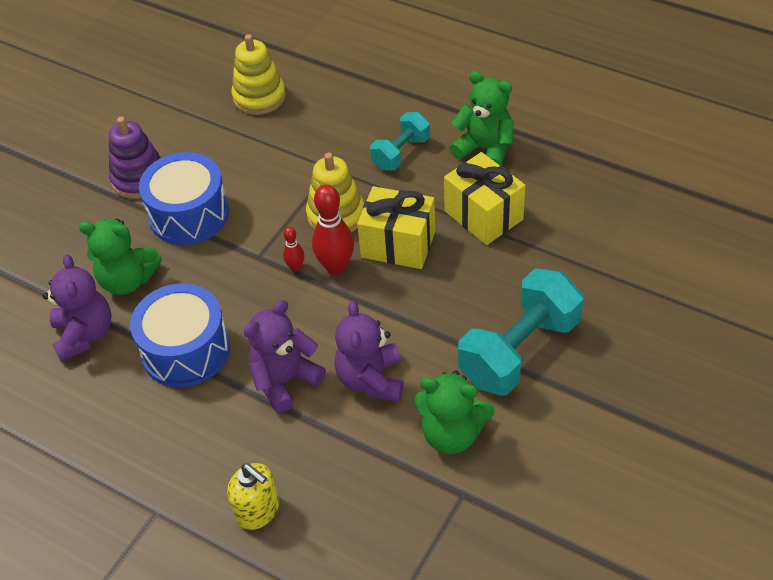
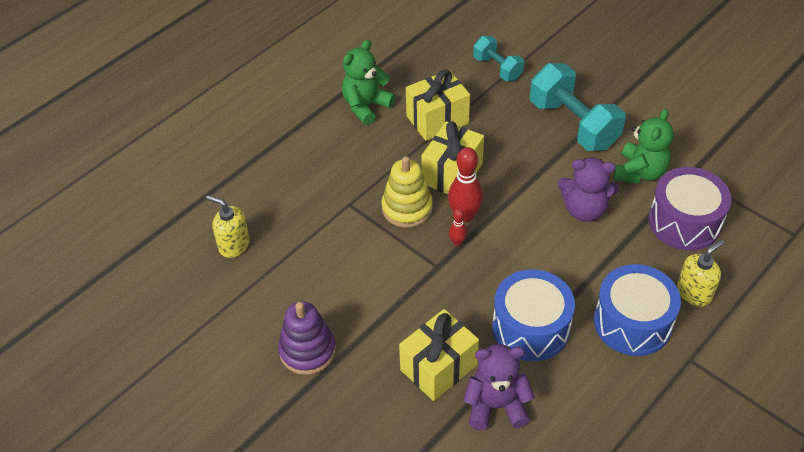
camera: 80 degrees left, 0 degrees up
green teddy bear [79,219,162,295] -> yellow gift [399,309,479,401]
blue drum [139,152,229,245] -> blue drum moved to [594,264,681,356]
yellow stacking toy [232,34,286,115] -> yellow soap dispenser [206,195,250,258]
purple teddy bear [244,300,326,413] -> none
turquoise dumbbell [370,112,430,170] -> turquoise dumbbell moved to [473,36,524,81]
none -> purple drum [649,167,732,251]

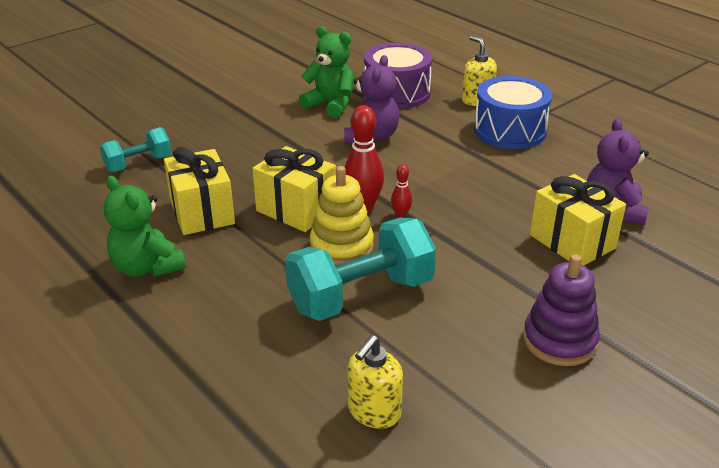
camera: 85 degrees left, 15 degrees down
blue drum [492,269,575,361] -> none
turquoise dumbbell [530,63,626,151] -> turquoise dumbbell moved to [285,218,436,321]

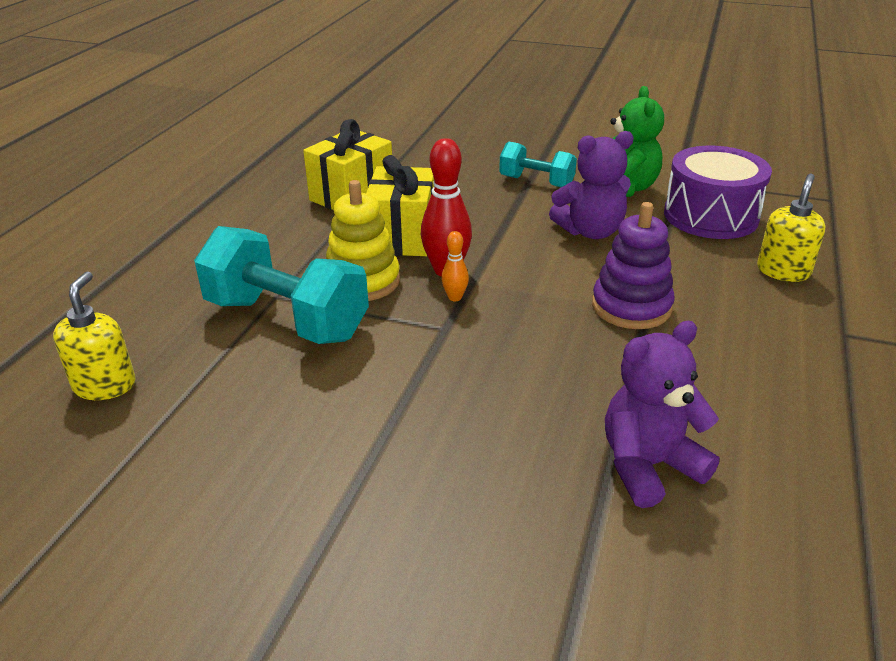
camera: 60 degrees right, 0 degrees up
turquoise dumbbell [100,127,171,172] -> turquoise dumbbell moved to [499,142,577,187]
green teddy bear [104,176,186,277] -> none
yellow soap dispenser [348,335,403,429] -> yellow soap dispenser turned 90 degrees clockwise [53,272,135,400]
red bowling pin [391,164,412,218] -> orange bowling pin [441,231,469,301]
blue drum [474,76,552,149] -> none
purple stacking toy [523,254,600,366] -> purple stacking toy moved to [592,202,675,329]
yellow gift [530,174,626,265] -> none

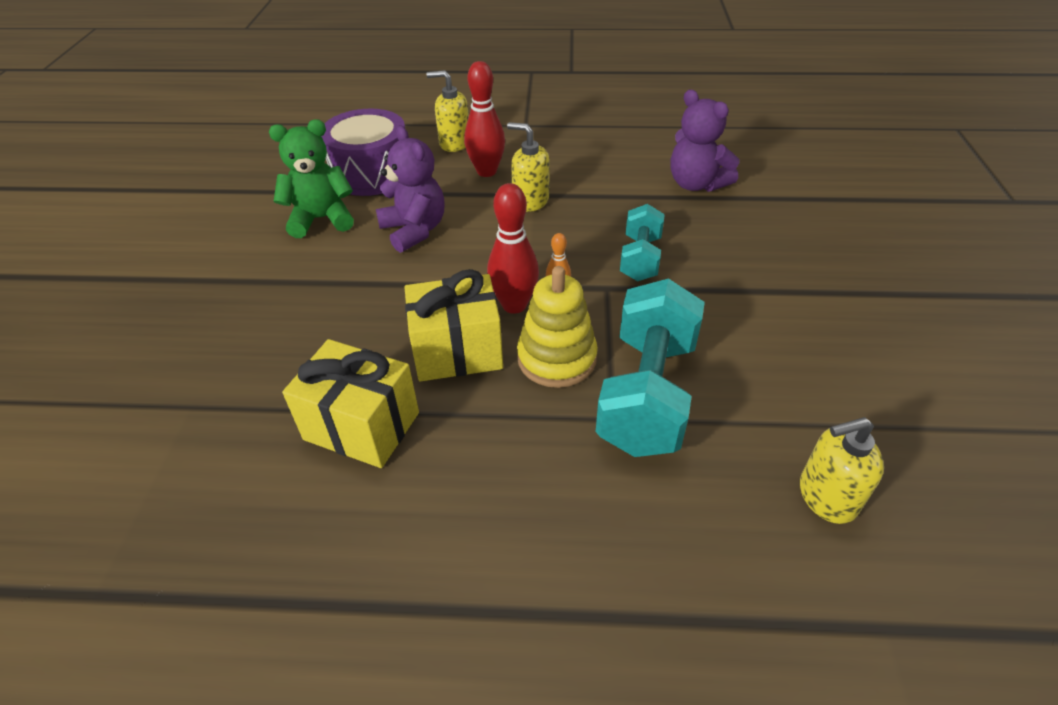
camera: 105 degrees left, 10 degrees up
turquoise dumbbell [499,142,577,187] -> turquoise dumbbell moved to [620,204,665,281]
purple stacking toy [592,202,675,329] -> yellow soap dispenser [507,122,550,212]
none -> red bowling pin [464,61,505,177]

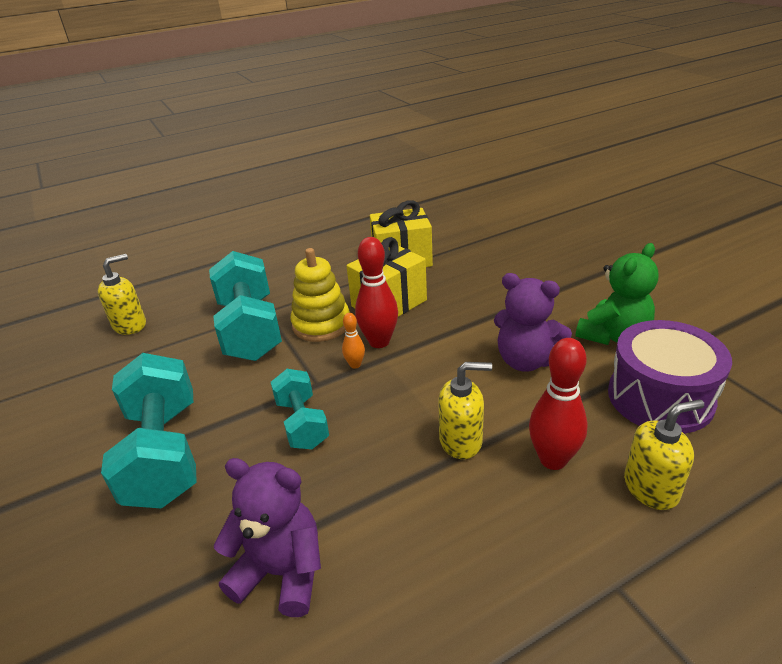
camera: 150 degrees right, 10 degrees down
none -> turquoise dumbbell [101,353,197,509]

